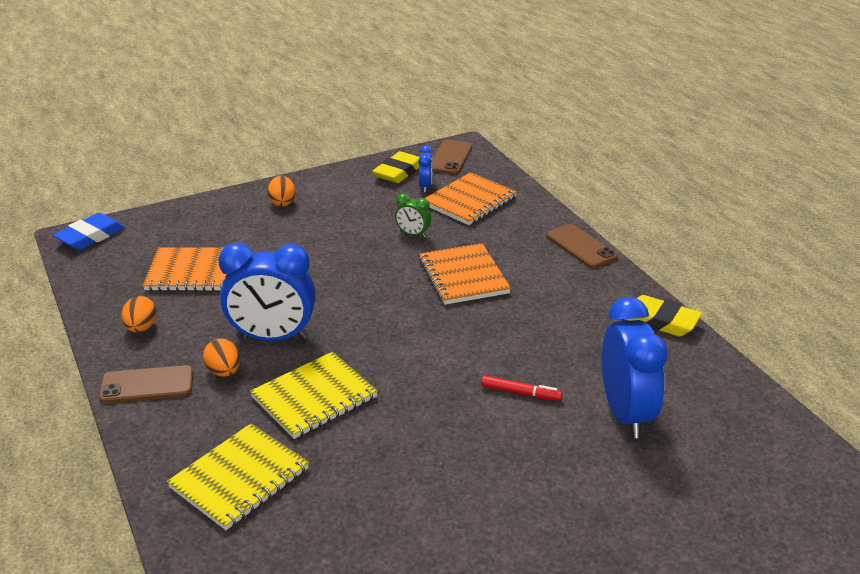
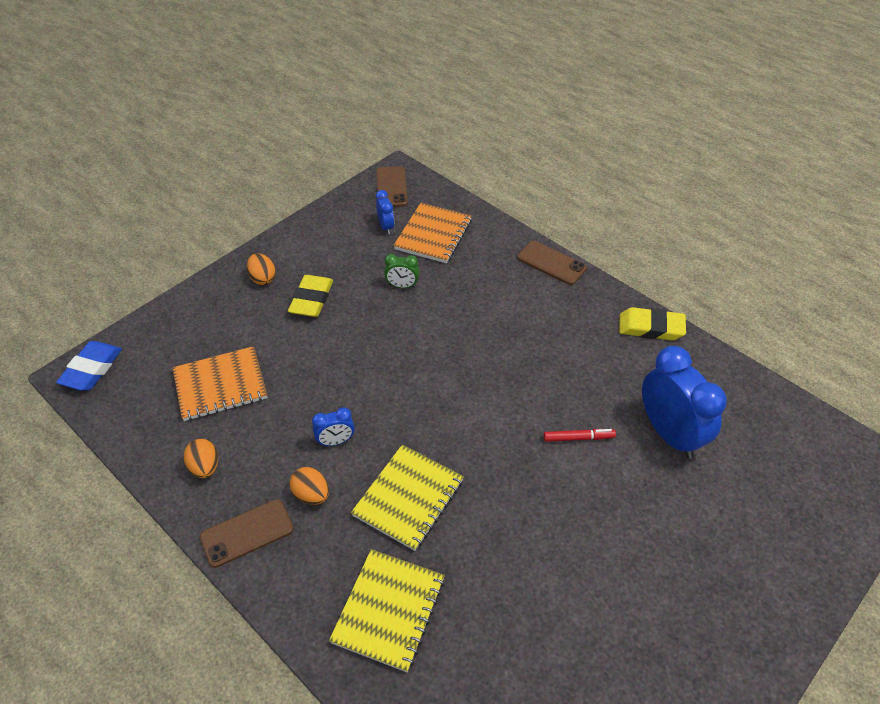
camera: 20 degrees left, 15 degrees up
blue clock [218,242,316,341] -> blue clock [312,407,355,446], size x0.47
yellow eraser [372,151,419,183] -> yellow eraser moved to [288,275,333,317]
orange notebook [419,243,511,305] -> none

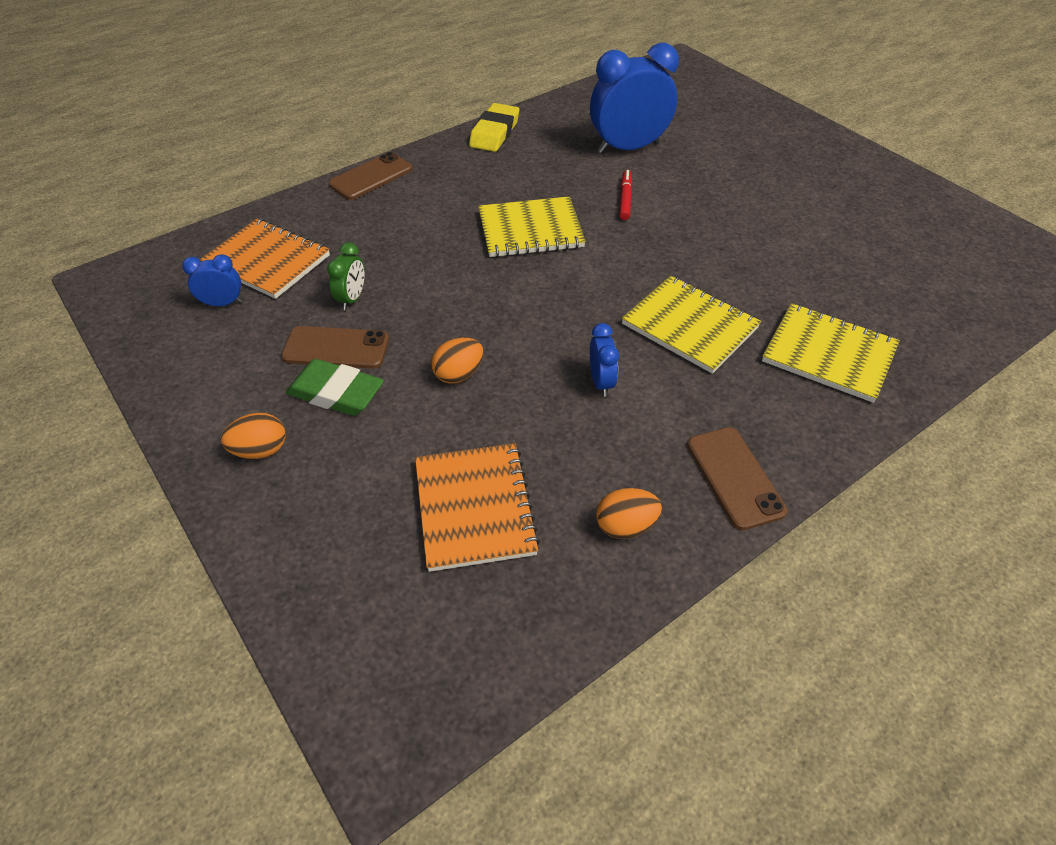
camera: 80 degrees left, 0 degrees up
blue eraser [56,341,122,390] -> none
yellow eraser [288,275,333,317] -> green eraser [286,359,384,416]
orange egg [290,467,329,505] -> orange egg moved to [431,338,483,384]
brown phone [376,166,408,207] -> brown phone moved to [281,326,389,369]
none -> yellow notebook [478,196,586,257]

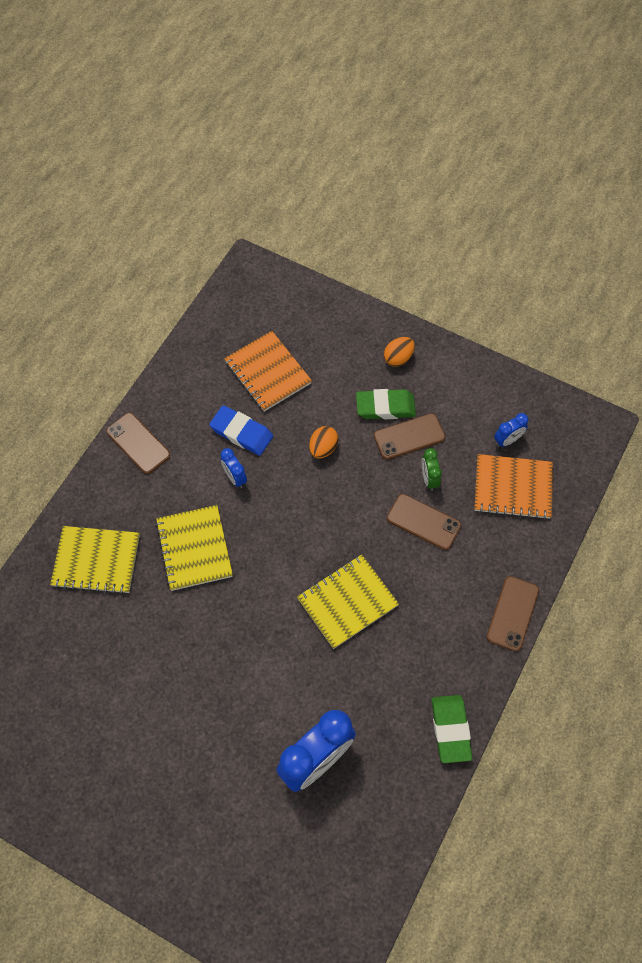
camera: 155 degrees right, 15 degrees up
yellow eraser [469,103,519,152] -> green eraser [431,695,472,763]
orange egg [596,488,662,539] -> none
red marker [619,170,632,220] -> none
yellow notebook [622,276,761,374] -> yellow notebook turned 60 degrees clockwise [156,505,233,591]
none -> blue eraser [209,405,273,456]
none -> brown phone [387,494,461,550]

